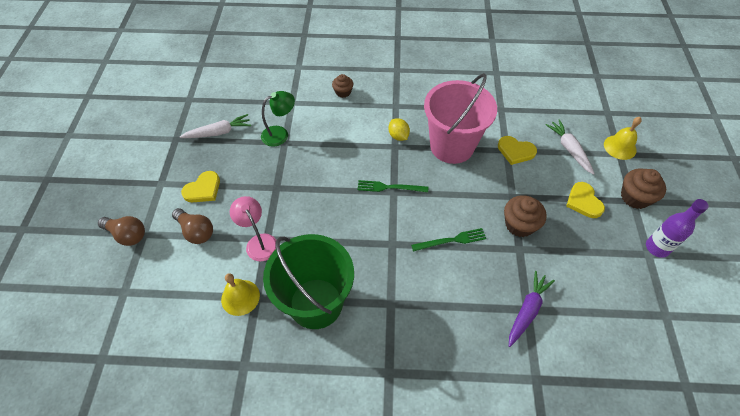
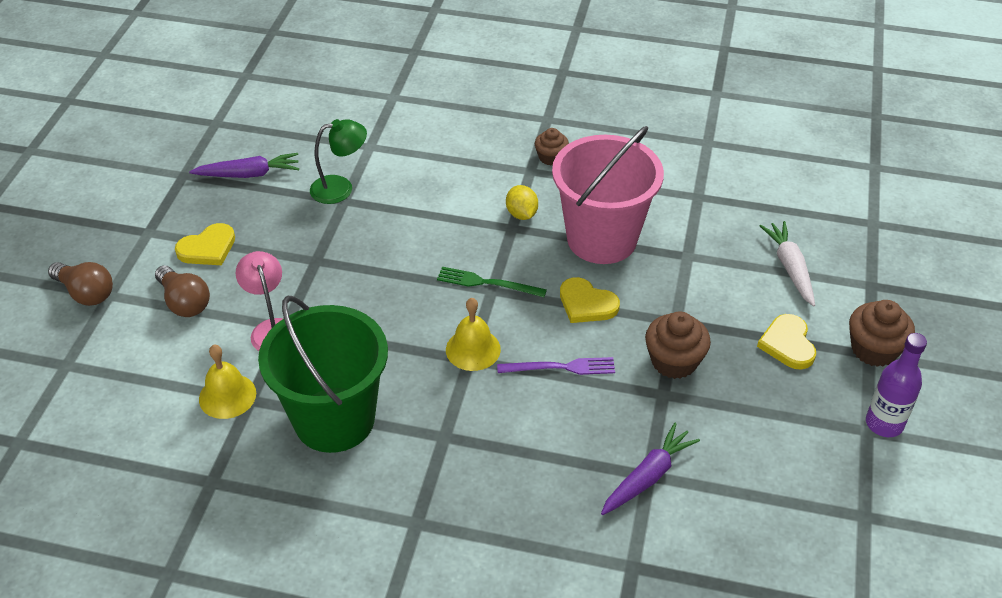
camera: 10 degrees right, 10 degrees down
white carrot [180,114,251,138] -> purple carrot [189,153,299,178]
brown cupcake [332,74,353,98] -> brown cupcake moved to [535,128,569,166]
green fork [411,228,486,252] -> purple fork [497,357,615,375]
yellow heart [498,136,537,165] -> yellow heart moved to [560,277,620,323]
yellow bell [604,117,642,160] -> yellow bell moved to [446,298,501,371]

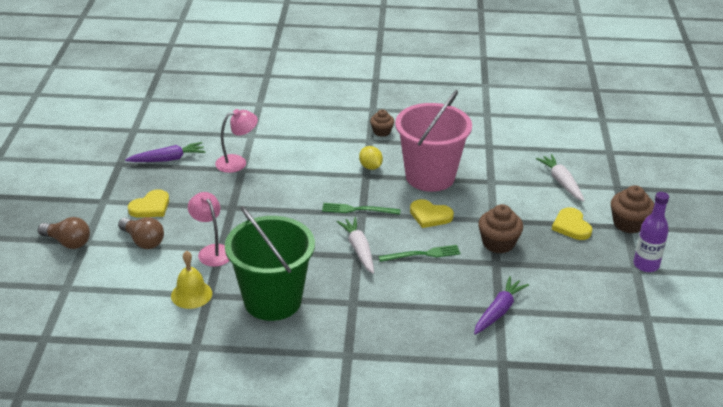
camera: 10 degrees left, 10 degrees down
green lamp [310,119,367,204] -> pink lamp [215,109,258,173]
yellow bell [446,298,501,371] -> white carrot [337,217,374,274]
purple fork [497,357,615,375] -> green fork [378,245,461,262]

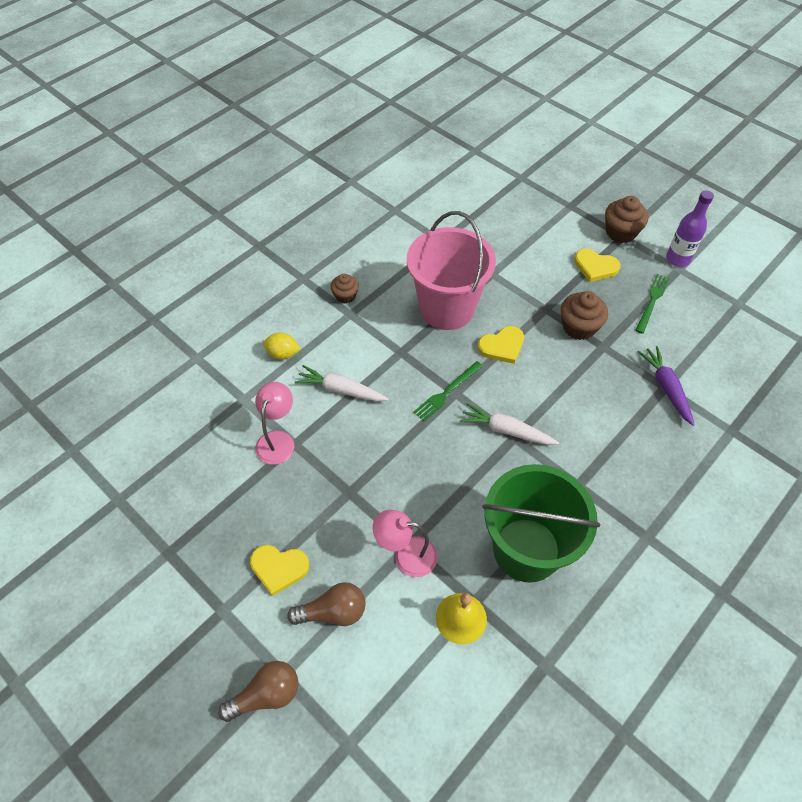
camera: 50 degrees left, 20 degrees up
purple carrot [125,142,206,162] -> none
yellow heart [128,189,169,218] -> yellow heart turned 105 degrees clockwise [250,545,309,596]
yellow lemon [359,146,383,170] -> yellow lemon moved to [263,332,300,360]
green fork [378,245,461,262] -> green fork moved to [635,274,670,334]
white carrot [536,154,585,202] -> white carrot moved to [295,365,389,402]

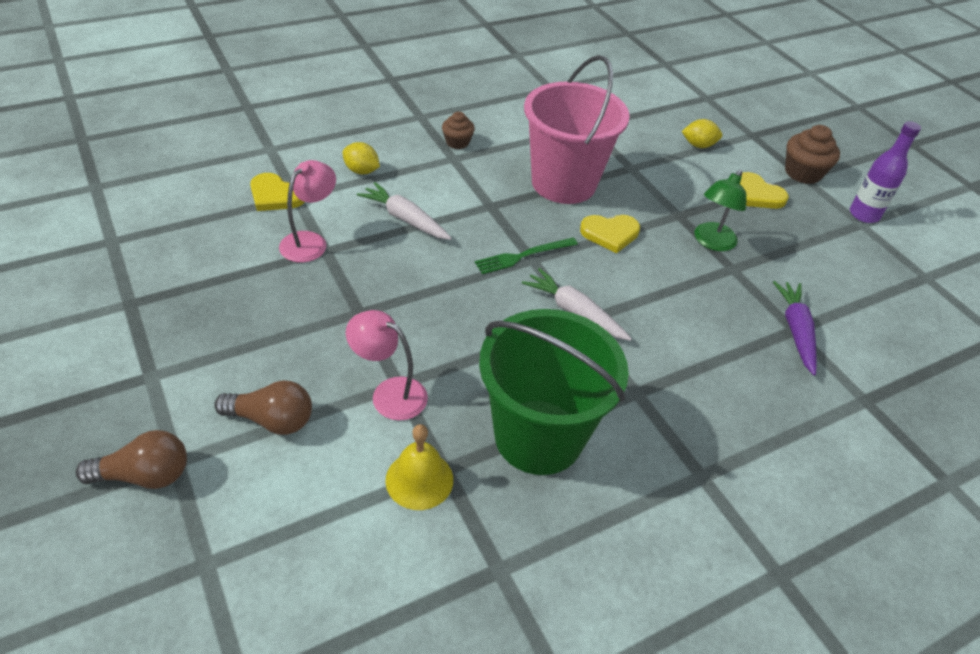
camera: 15 degrees right, 10 degrees down
yellow heart [250,545,309,596] -> yellow heart moved to [250,173,304,211]
brown cupcake [561,291,608,340] -> green lamp [695,170,747,251]
green fork [635,274,670,334] -> none
none -> yellow lemon [682,119,722,148]

